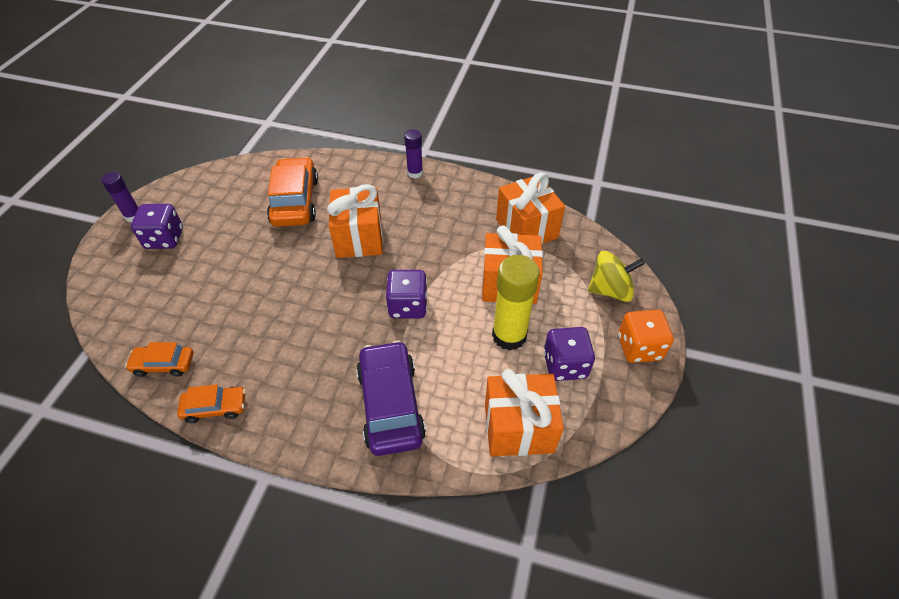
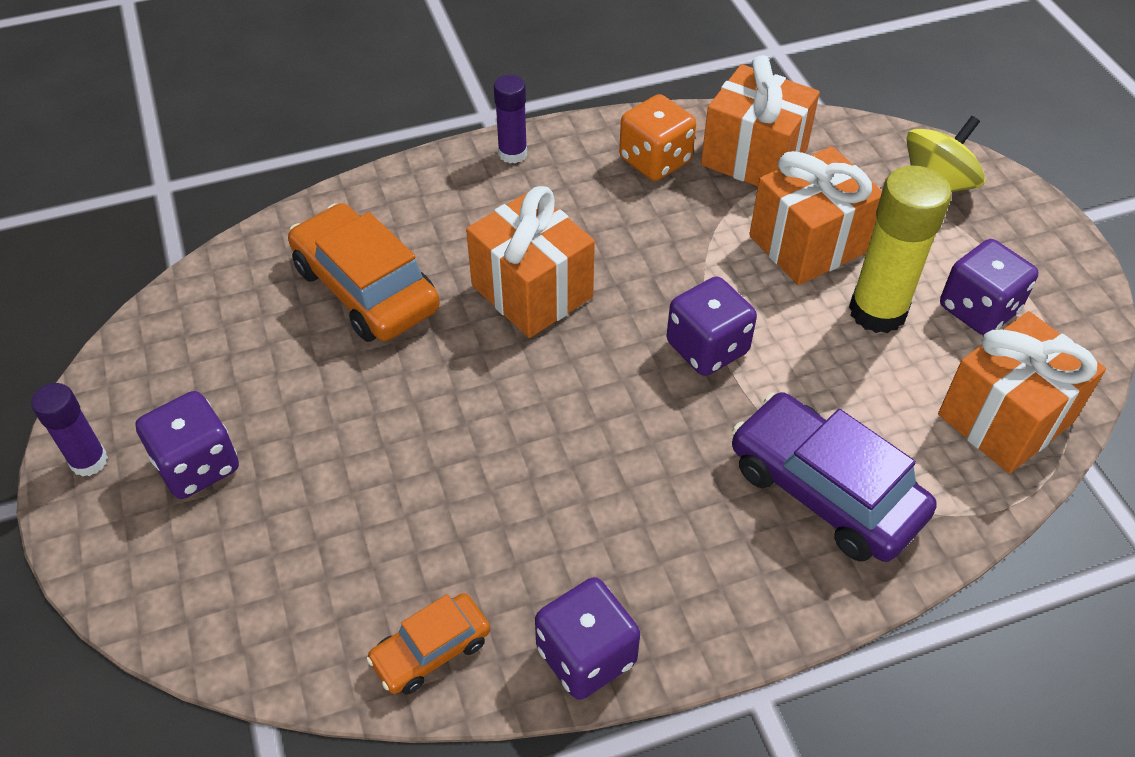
camera: 35 degrees left, 0 degrees up
orange car [177,384,246,423] -> purple dice [535,577,640,700]
orange dice [618,310,674,363] -> orange dice moved to [619,94,696,181]

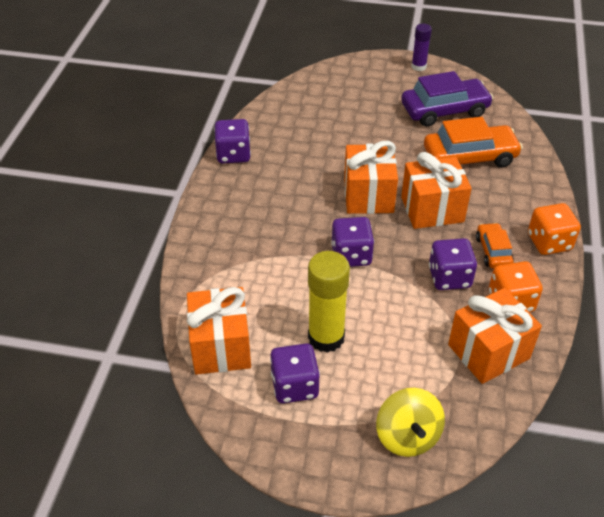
camera: 120 degrees right, 5 degrees down
purple dice [135,391,239,499] -> purple dice moved to [429,238,477,290]
orange car [366,593,490,694] -> orange car moved to [476,223,514,269]
purple glue stick [494,75,527,164] -> orange dice [528,203,581,255]
purple car [732,392,936,562] -> purple car moved to [401,71,493,127]
orange gift [749,146,882,285] -> orange gift moved to [344,141,398,214]

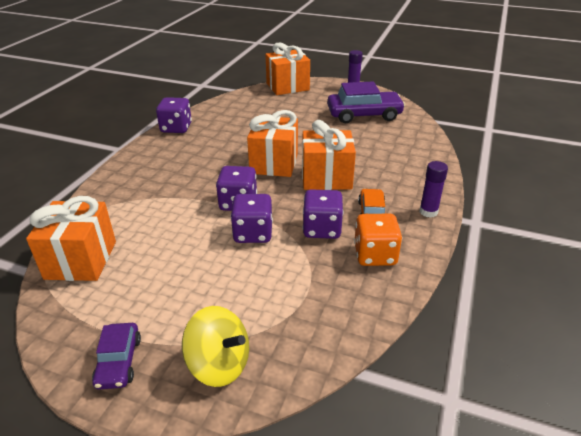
camera: 10 degrees right, 10 degrees down
purple dice [270,343,320,403] -> purple dice moved to [231,194,273,243]
yellow glue stick [308,251,350,353] -> none
yellow spinning top [376,388,445,457] -> yellow spinning top turned 60 degrees counterclockwise [182,306,249,387]
orange car [424,117,523,168] -> none
orange gift [448,288,542,384] -> orange gift moved to [266,42,310,95]
orange dice [528,203,581,255] -> purple glue stick [420,161,448,218]
none -> purple car [92,323,141,390]

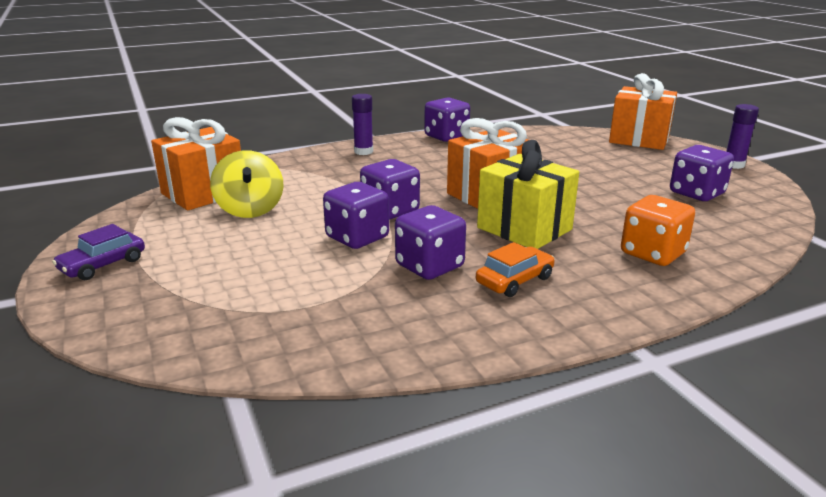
camera: 45 degrees right, 10 degrees down
yellow spinning top [182,306,249,387] -> yellow spinning top moved to [210,150,283,218]
orange gift [302,120,356,190] -> yellow gift [477,140,579,249]
purple car [327,82,405,123] -> purple dice [670,145,734,201]
orange dice [354,214,402,266] -> orange dice moved to [621,195,695,266]
purple glue stick [420,161,448,218] -> purple glue stick moved to [352,94,373,155]

